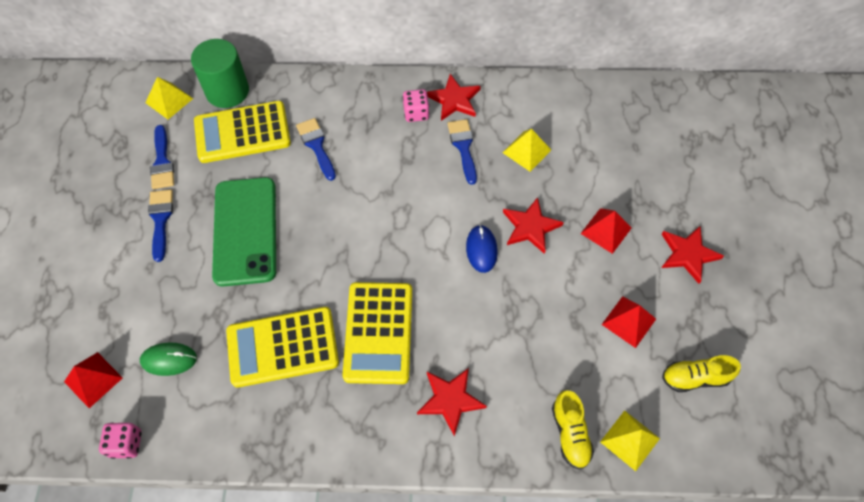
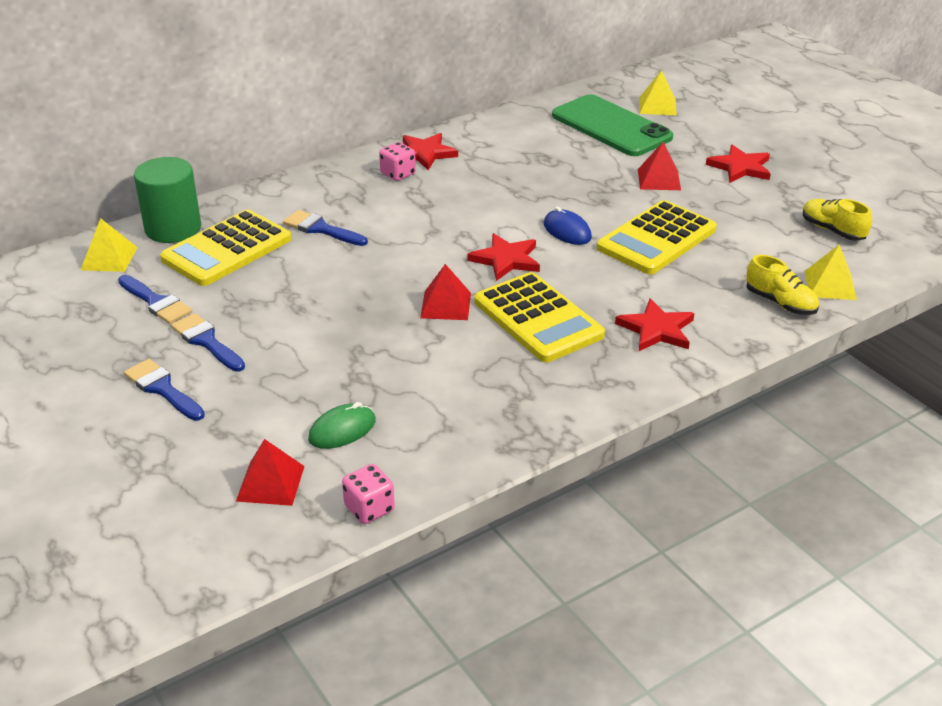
camera: 35 degrees left, 25 degrees down
green phone [212,177,276,286] -> green phone moved to [552,94,673,156]
yellow calculator [226,307,339,388] -> yellow calculator moved to [597,200,717,274]
blue brush [448,119,477,185] -> blue brush moved to [124,359,205,421]
yellow pyramid [503,129,551,172] -> yellow pyramid moved to [639,70,677,115]
red star [503,197,564,254] -> red star moved to [467,233,540,281]
red pyramid [601,296,656,348] -> red pyramid moved to [420,264,471,320]
yellow shoe [662,355,741,392] -> yellow shoe turned 90 degrees clockwise [803,199,872,241]

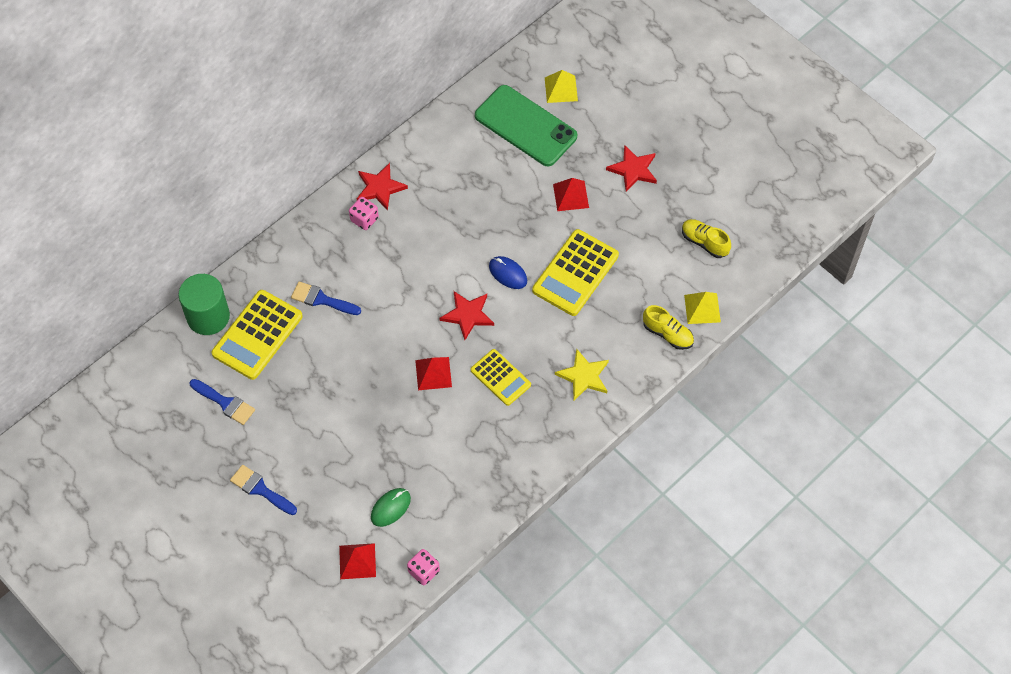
camera: 10 degrees left, 25 degrees up
yellow pyramid [81,218,137,272] -> none
blue brush [171,313,245,372] -> none
yellow calculator [474,272,605,362] -> yellow calculator [471,349,531,406], size x0.63
red star [615,298,694,351] -> yellow star [555,349,609,400]

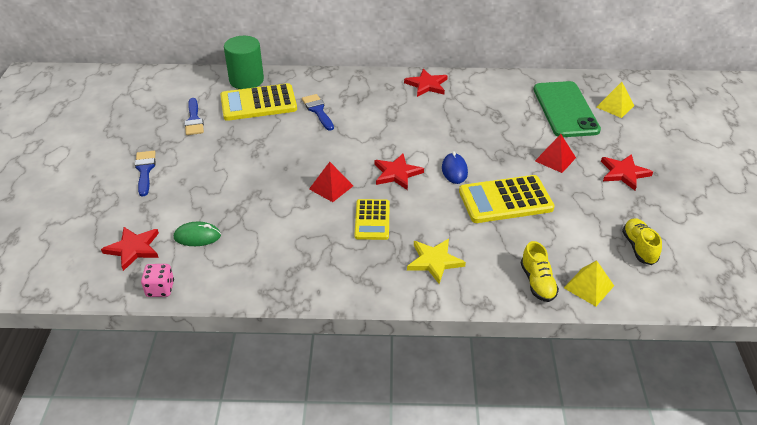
camera: 45 degrees right, 20 degrees down
red pyramid [339,543,376,579] -> red star [101,227,159,271]
pink dice [349,197,379,230] -> none

